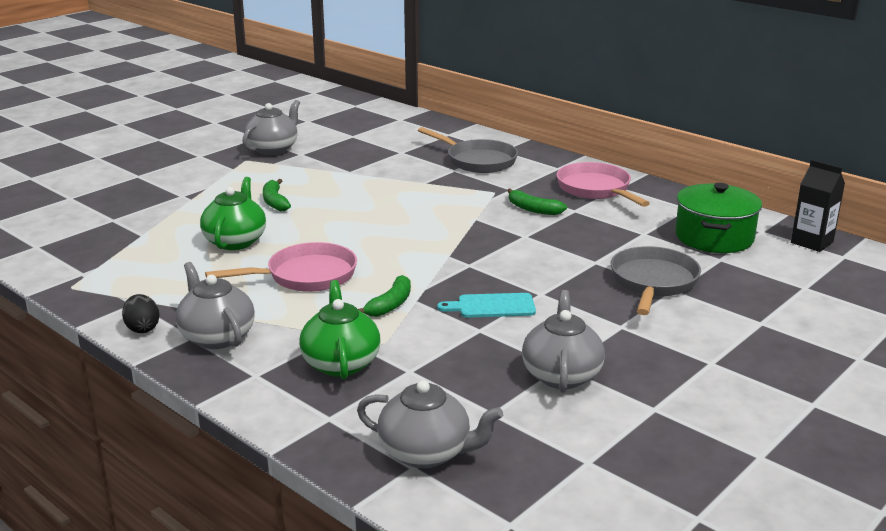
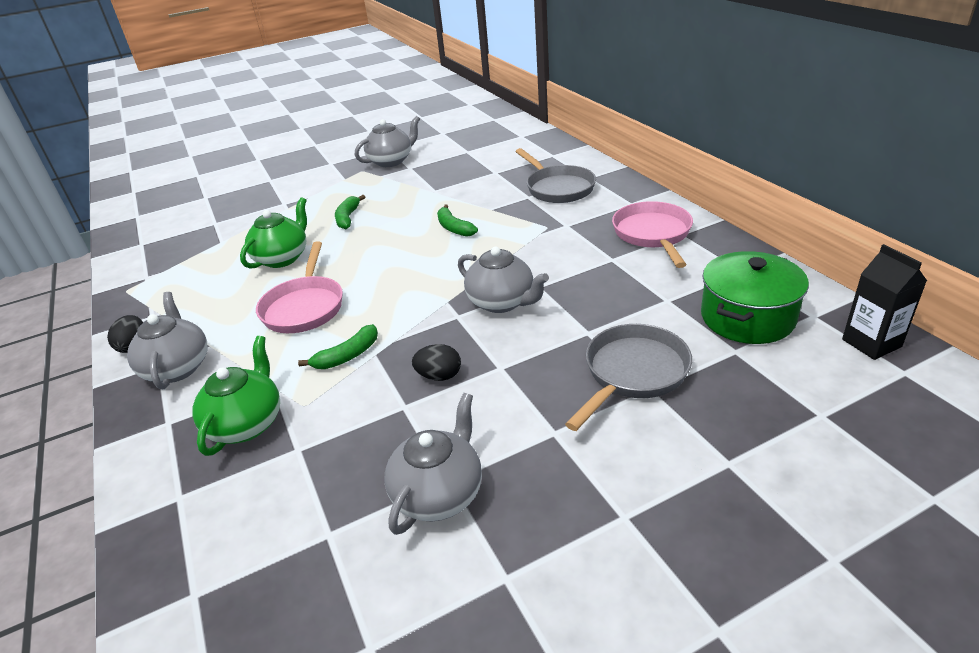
camera: 25 degrees right, 10 degrees up
pink pan [205,242,357,292] -> pink pan turned 90 degrees clockwise [256,241,343,333]
grey teapot [357,380,503,468] -> grey teapot moved to [458,247,549,313]
turquoise cutting board [437,293,536,318] -> black egg [412,344,461,381]
green banana [507,188,567,215] -> green banana moved to [437,204,478,237]

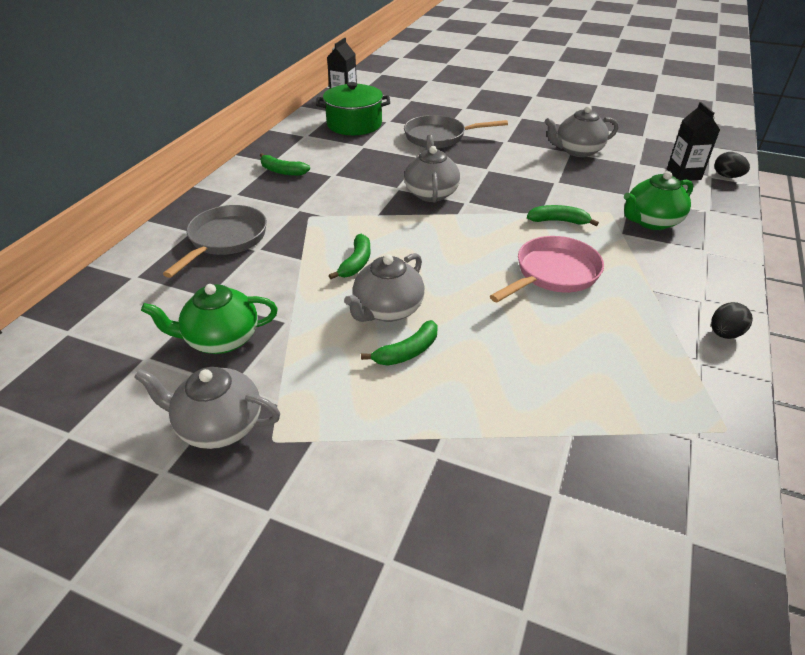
camera: 135 degrees left, 5 degrees up
grey teapot [127,292,207,389] -> grey teapot moved to [344,253,425,322]
green teapot [240,197,307,269] -> green teapot moved to [141,284,278,354]
black egg [412,344,461,381] -> black egg moved to [715,152,750,178]
pink pan [612,201,693,268] -> green banana [260,153,310,176]
none -> black carton [667,102,720,181]

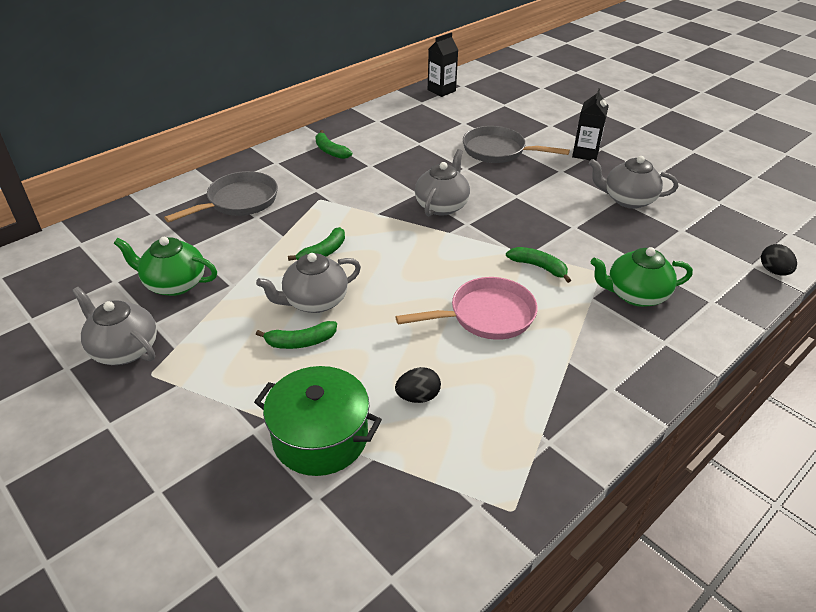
camera: 25 degrees right, 0 degrees up
green pot [316,82,390,135] -> green pot moved to [254,366,382,476]
black carton [667,102,720,181] -> black carton moved to [572,88,609,160]
black egg [711,302,753,339] -> black egg moved to [395,367,441,403]

